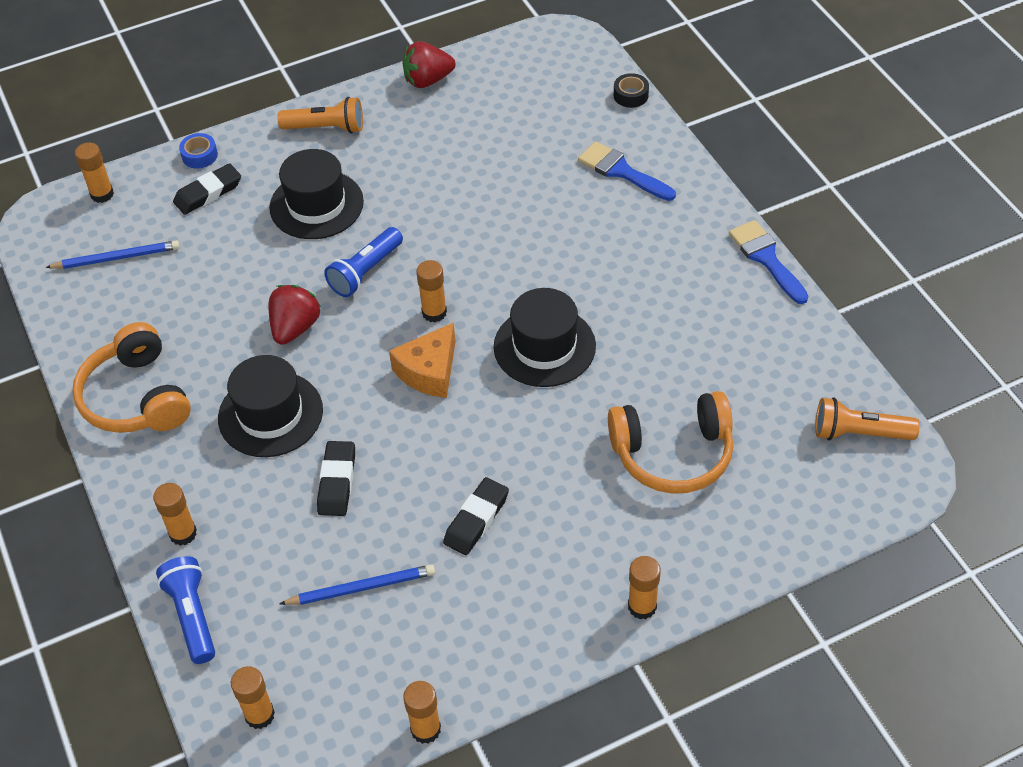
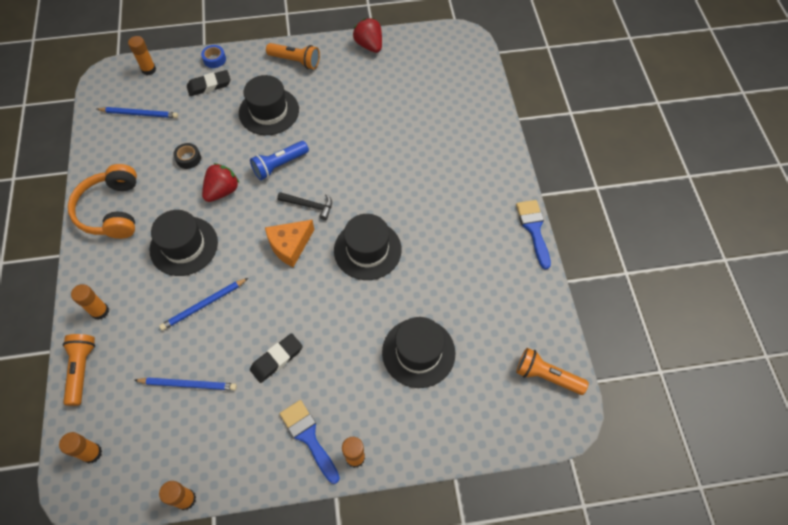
camera: 15 degrees right, 10 degrees up
blue flashlight [156,556,215,664] -> orange flashlight [62,334,95,406]
black eraser [317,441,355,516] -> blue pencil [159,278,248,331]
red strawberry [403,41,456,88] -> red strawberry turned 60 degrees clockwise [353,18,382,53]
orange glue stick [416,260,447,322] -> black hammer [277,192,332,220]
blue brush [578,141,676,201] -> blue brush moved to [280,400,340,484]
orange headphones [608,391,734,494] -> black hat [382,317,456,388]
black tape [614,73,649,108] -> black tape moved to [173,143,201,169]

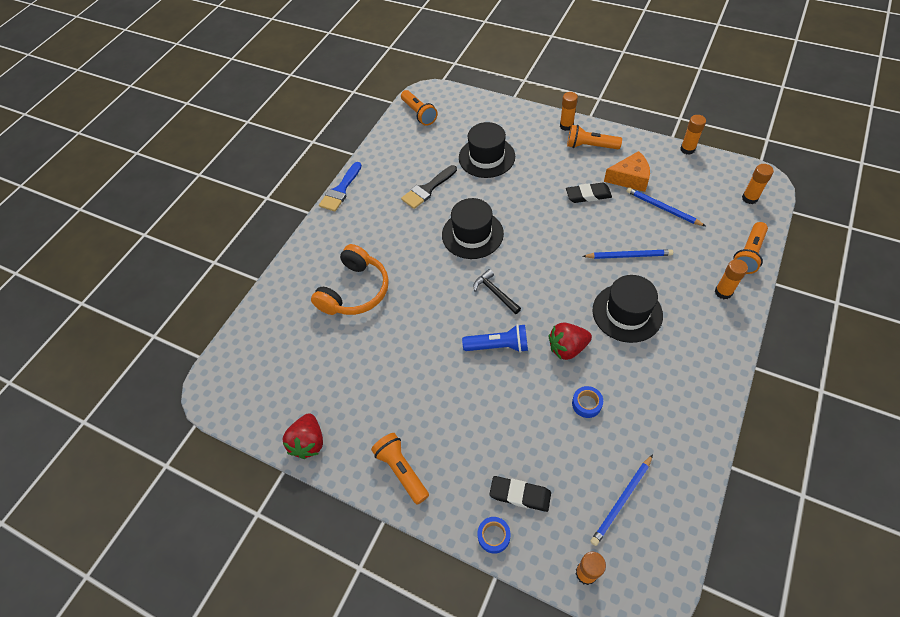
camera: 140 degrees left, 5 degrees down
orange headphones [68,164,137,239] -> orange headphones moved to [311,244,389,315]
blue pencil [97,107,178,118] -> blue pencil turned 90 degrees counterclockwise [590,455,653,546]
black tape [173,143,201,169] -> blue tape [572,386,603,418]
black hat [239,75,299,135] -> none
orange cheese [265,220,315,267] -> orange cheese moved to [604,151,650,192]
blue brush [280,400,340,484] -> orange flashlight [567,125,622,149]
none -> black brush [401,165,457,209]

